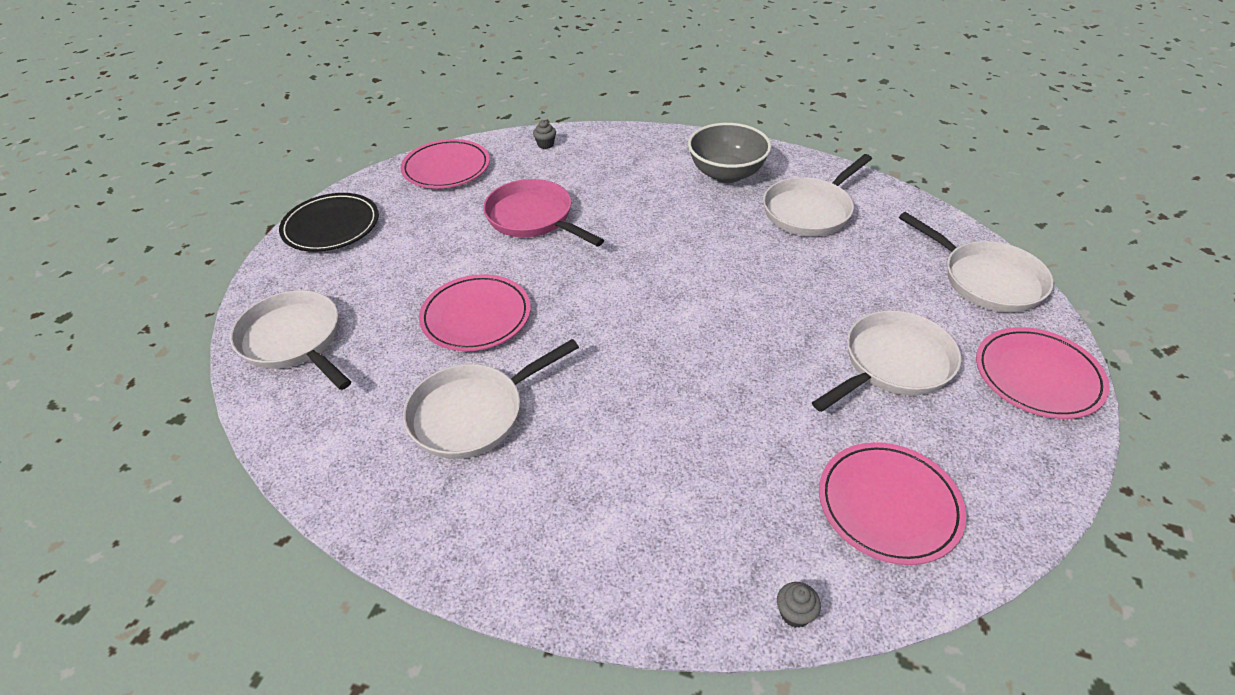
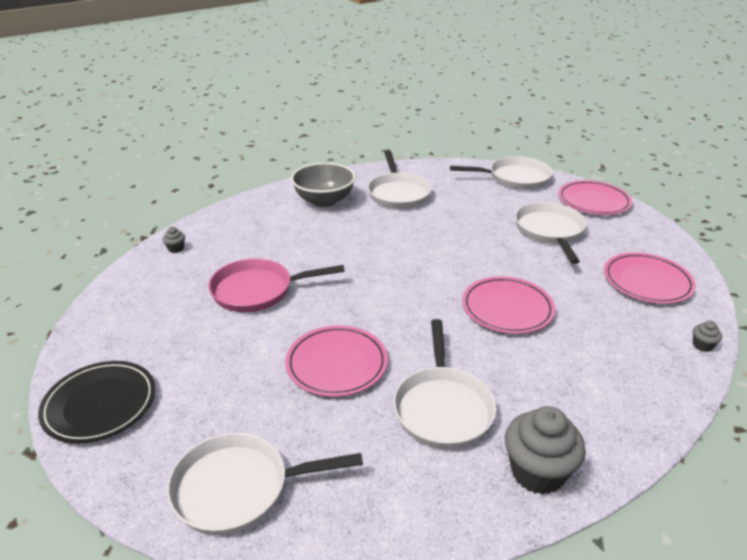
camera: 55 degrees left, 10 degrees down
pink plate [401,139,490,188] -> pink plate moved to [462,276,555,334]
none -> grey cupcake [505,406,586,494]

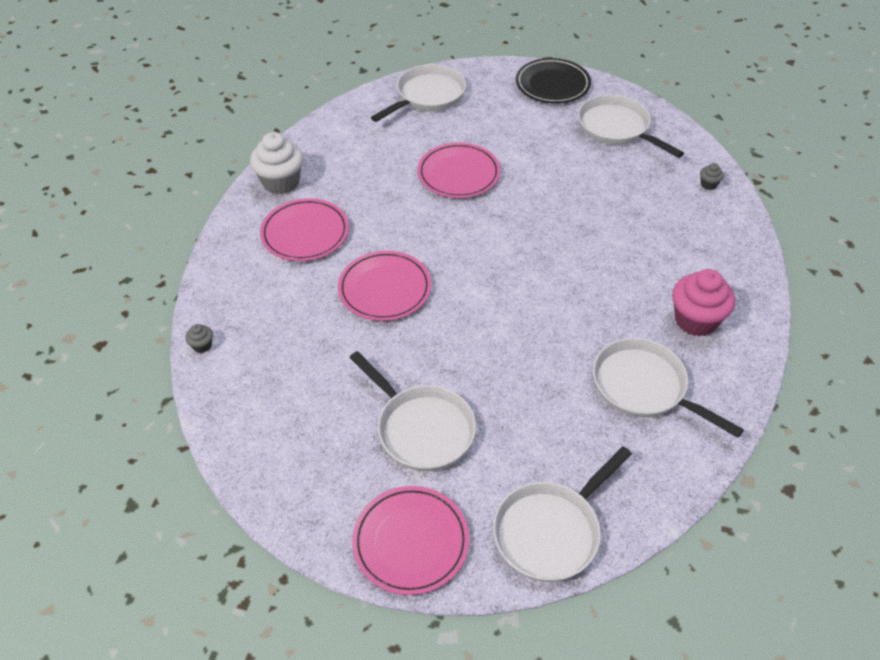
camera: 140 degrees right, 15 degrees up
pink pan [208,259,345,312] -> none
grey bowl [291,163,356,207] -> pink cupcake [672,269,735,337]
white pan [393,319,497,449] -> white pan moved to [578,94,684,158]
grey cupcake [505,406,586,494] -> white cupcake [250,132,303,194]
pink plate [604,253,696,304] -> pink plate moved to [260,198,349,261]

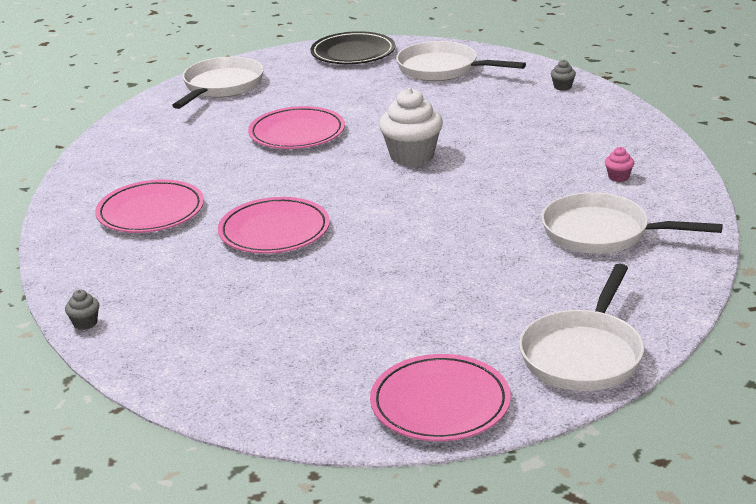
camera: 20 degrees left, 20 degrees down
white cupcake [250,132,303,194] -> white cupcake moved to [379,88,443,166]
white pan [349,351,476,471] -> none
pink cupcake [672,269,735,337] -> pink cupcake [605,147,634,182], size x0.44

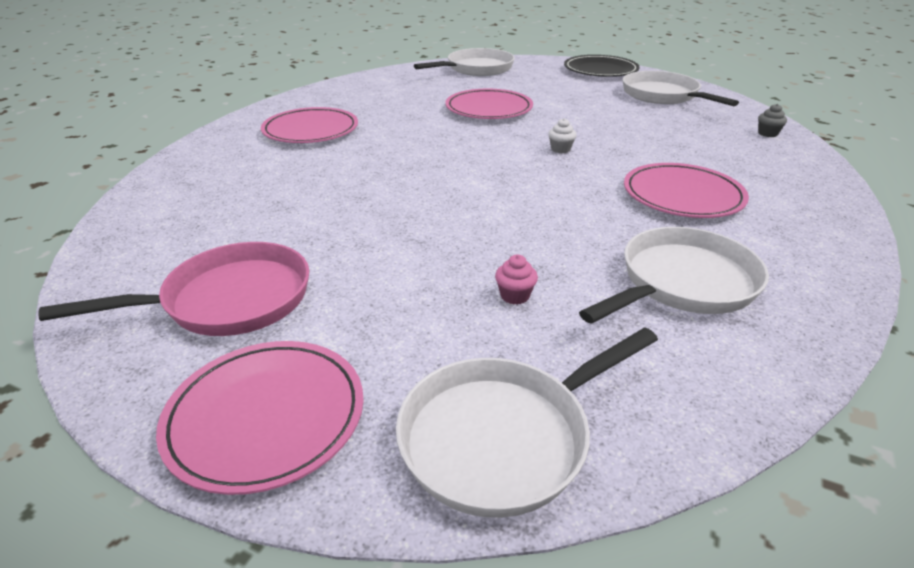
camera: 30 degrees right, 5 degrees up
grey cupcake [65,290,99,330] -> none
pink plate [218,197,330,254] -> pink plate moved to [624,163,749,218]
white cupcake [379,88,443,166] -> white cupcake [548,118,577,153], size x0.44
white pan [541,192,723,254] -> white pan turned 90 degrees clockwise [579,227,769,324]
pink cupcake [605,147,634,182] -> pink cupcake moved to [495,254,538,305]
none -> pink pan [38,242,309,336]

